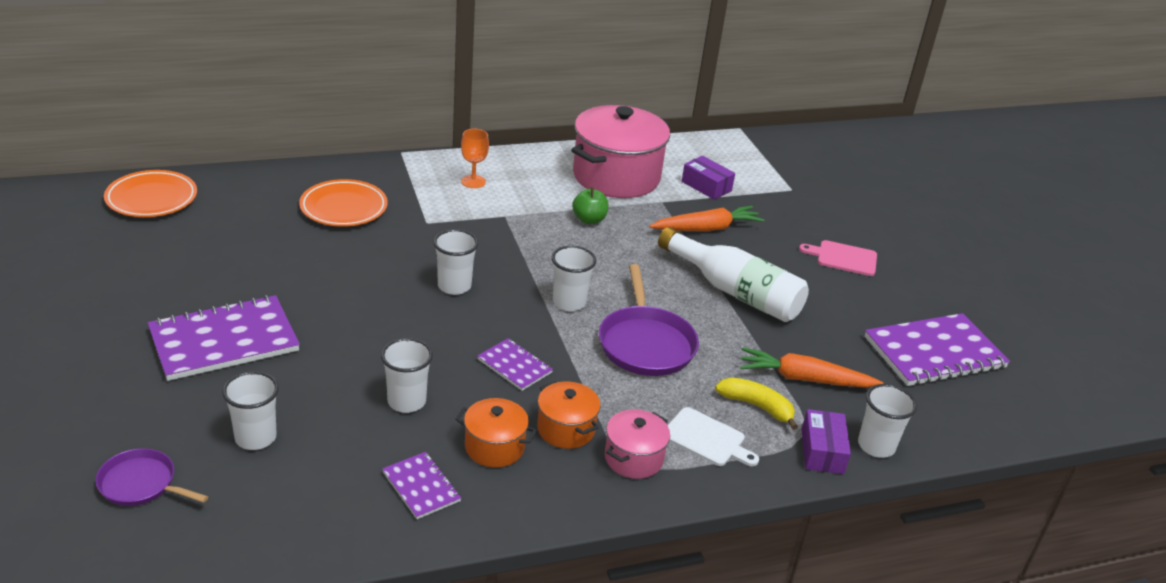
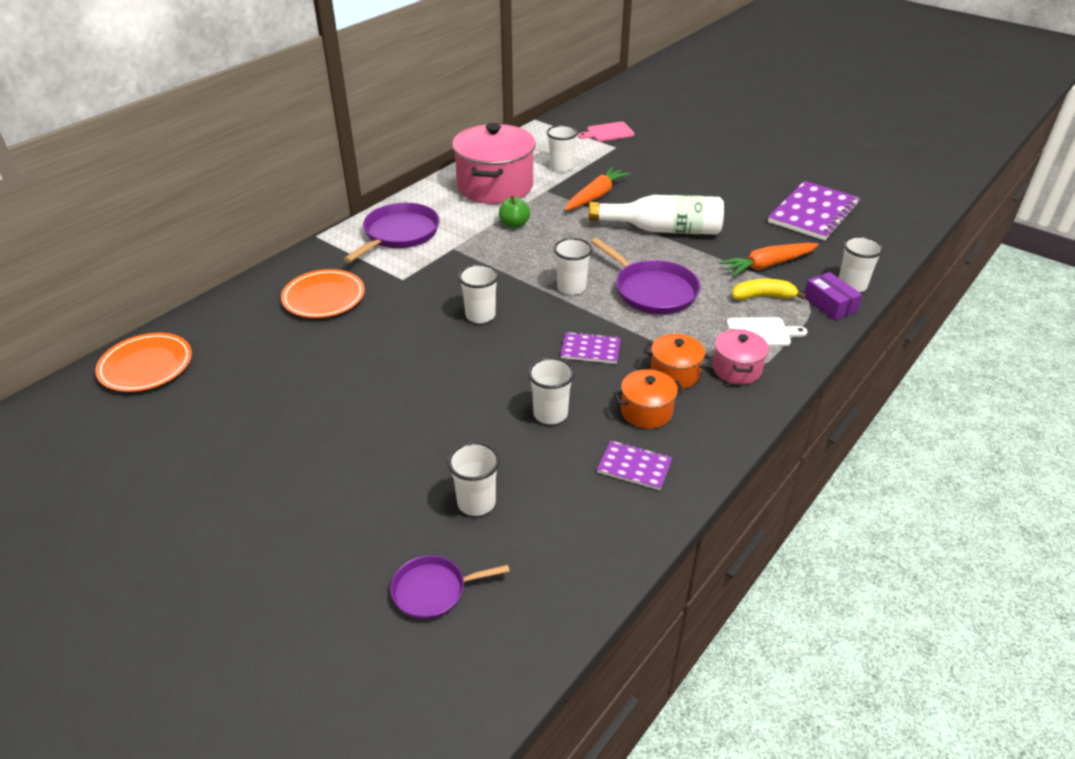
camera: 30 degrees left, 5 degrees up
purple notebook [148,295,300,381] -> none
orange goblet [461,129,489,188] -> purple pan [344,203,439,262]
purple box [682,156,735,200] -> white cup [546,125,578,173]
pink cutting board [799,240,877,276] -> pink cutting board moved to [578,122,635,141]

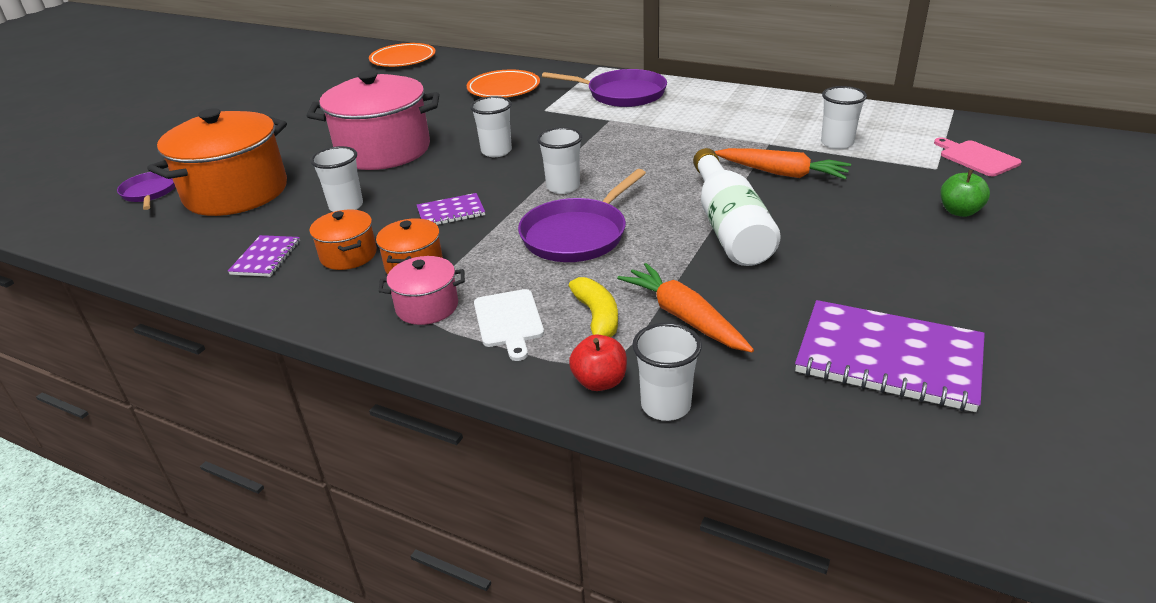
camera: 80 degrees right, 5 degrees down
white cup [447,442,500,516] -> orange pot [147,108,287,216]
pink pot [452,123,536,204] -> pink pot moved to [307,70,439,170]
green apple [499,196,530,228] -> green apple moved to [940,170,990,217]
purple notebook [560,332,621,364] -> purple notebook turned 75 degrees clockwise [417,193,485,225]
purple box [804,272,862,321] -> red apple [569,334,627,391]

